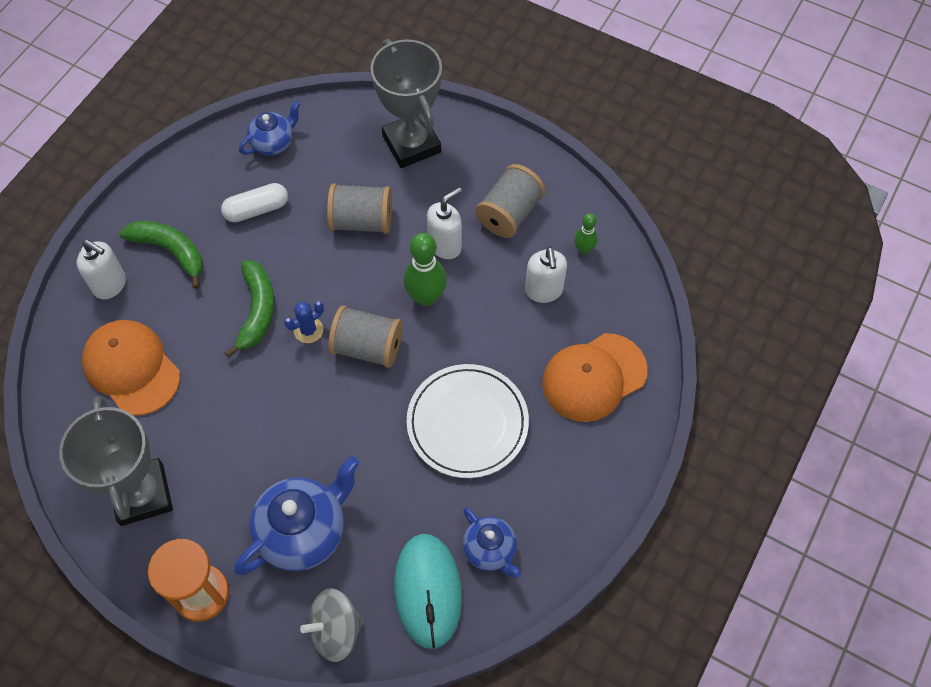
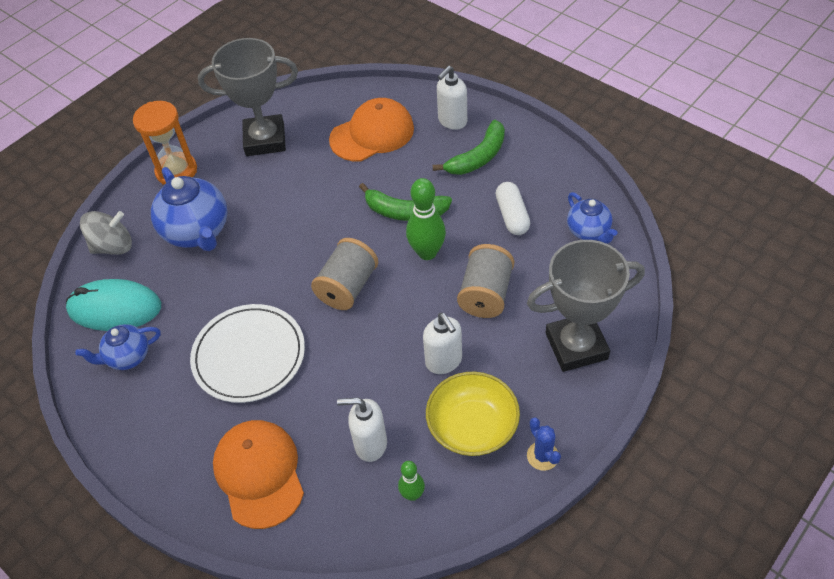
camera: 105 degrees right, 10 degrees down
blue cactus [284,301,324,343] -> blue cactus moved to [527,417,561,471]
grey spinning top [300,588,364,662] -> grey spinning top turned 75 degrees clockwise [80,211,132,255]
green bowling pin [404,233,447,306] -> green bowling pin moved to [406,178,446,260]
grey spool [475,164,545,238] -> yellow bowl [426,372,520,456]

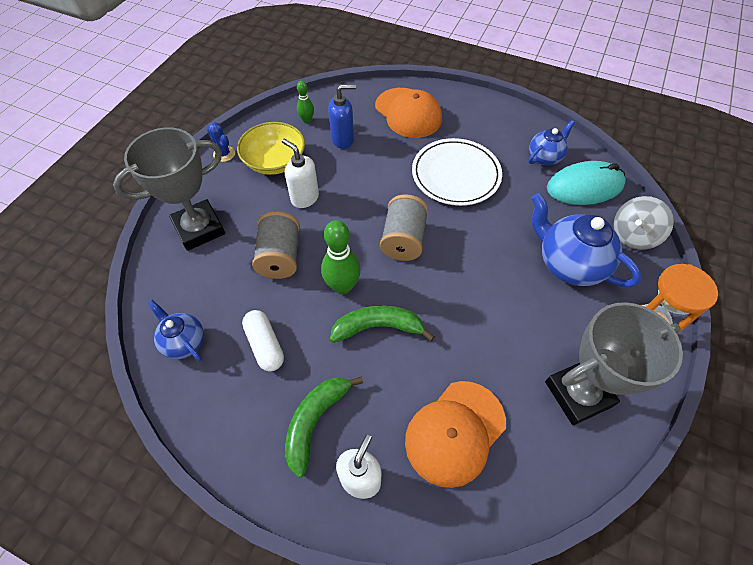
camera: 160 degrees right, 5 degrees up
white soap dispenser [337,398,387,462] -> blue soap dispenser [328,84,356,149]

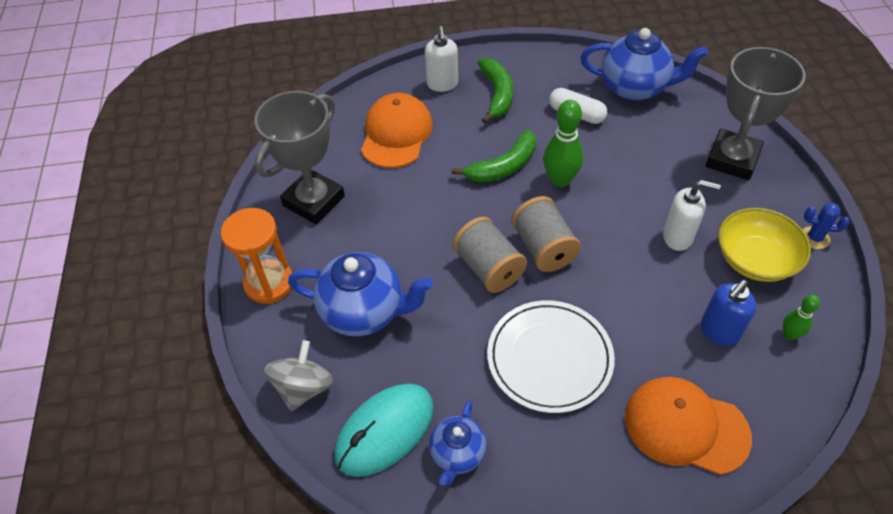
camera: 150 degrees right, 5 degrees down
blue teapot [148,300,204,362] -> blue teapot [580,28,708,101], size x1.72
grey spool [252,211,300,279] -> grey spool moved to [453,217,527,293]

